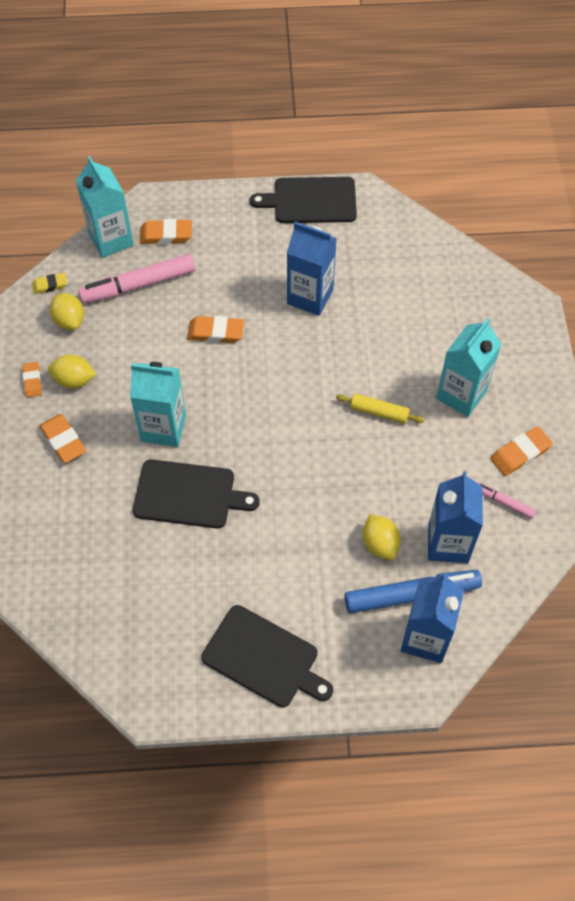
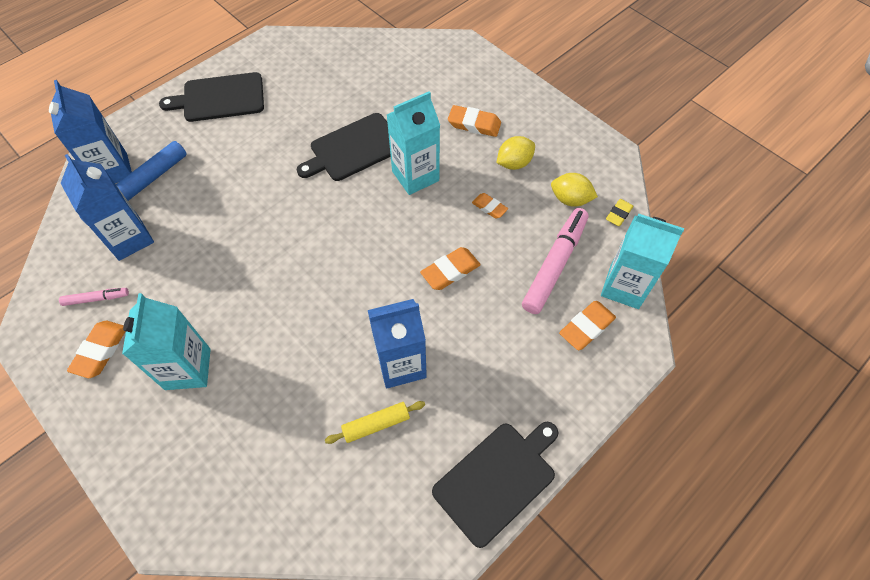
camera: 140 degrees right, 0 degrees up
orange eraser [23,362,42,398] -> orange eraser moved to [472,193,508,218]
yellow rolling pin [336,393,424,424] -> yellow rolling pin moved to [325,401,425,444]
yellow lemon [363,514,401,560] -> none

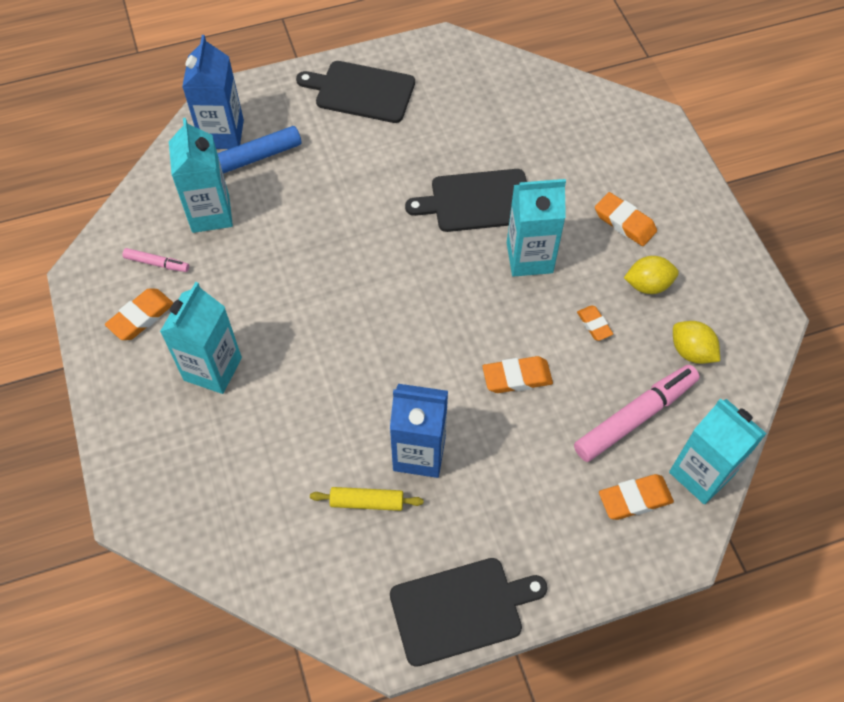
camera: 25 degrees right, 0 degrees up
blue carton [61,154,154,261] -> turquoise carton [169,118,233,233]
yellow eraser [606,199,633,226] -> none

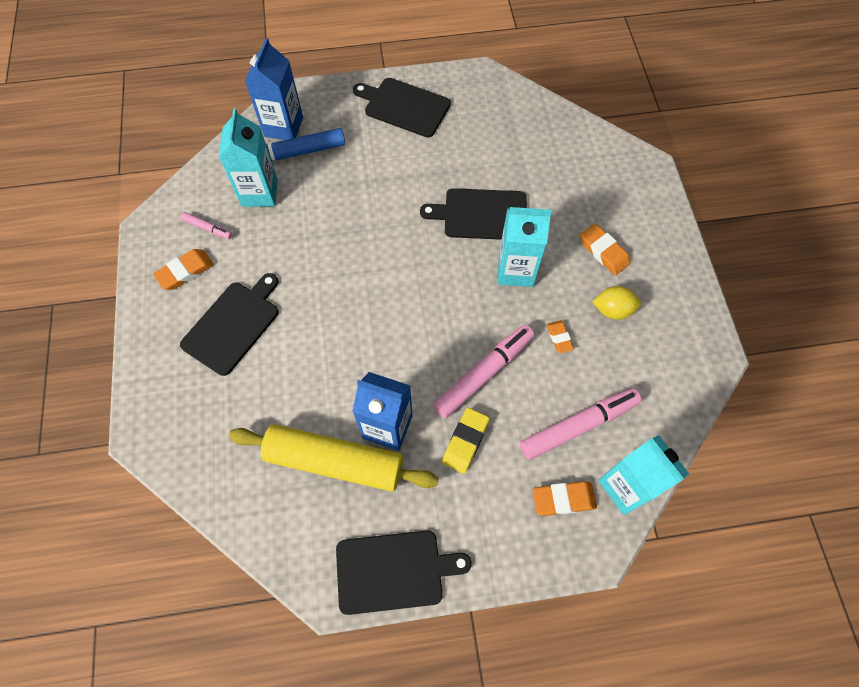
camera: 10 degrees right, 5 degrees up
turquoise carton [160,282,242,394] -> black cutting board [180,273,279,376]
yellow rolling pin [310,487,424,511] -> yellow rolling pin [229,424,439,492], size x2.19
orange eraser [483,356,553,393] -> pink marker [433,325,534,419]
yellow lemon [673,321,720,364] -> none
none -> yellow eraser [442,408,490,474]

